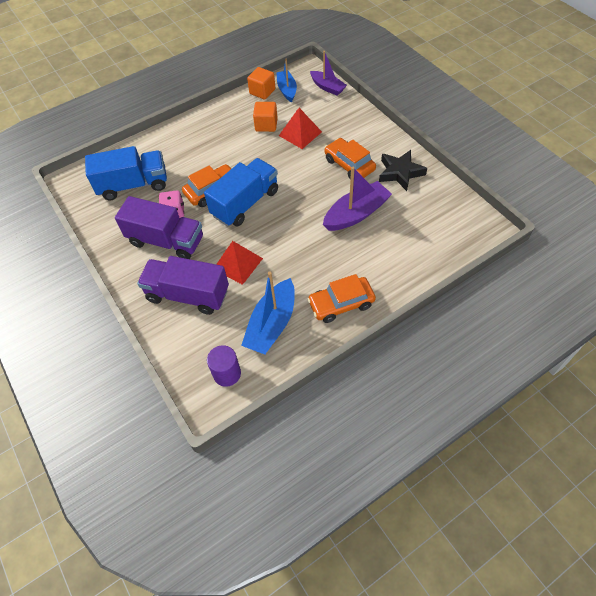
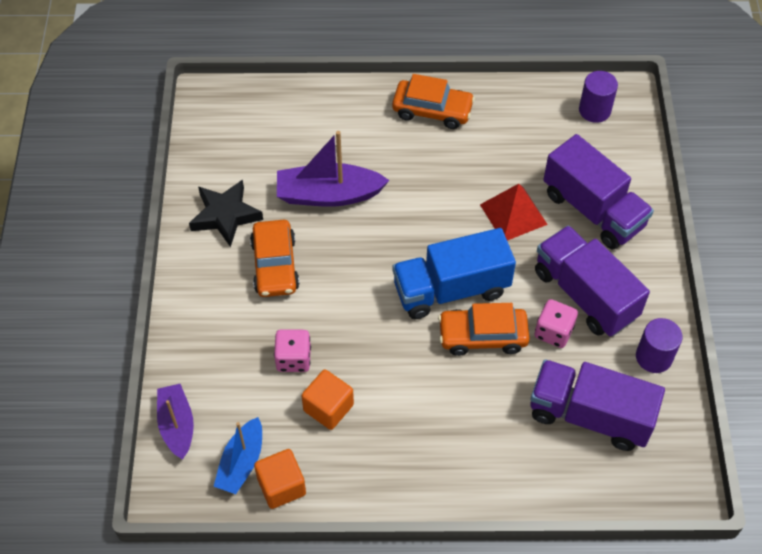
camera: 150 degrees left, 0 degrees up
blue truck [85,146,167,200] -> purple truck [530,360,665,451]
blue boat [241,272,295,354] -> none
red pyramid [279,108,322,149] -> pink dice [274,329,311,372]
none -> purple cylinder [636,318,683,373]

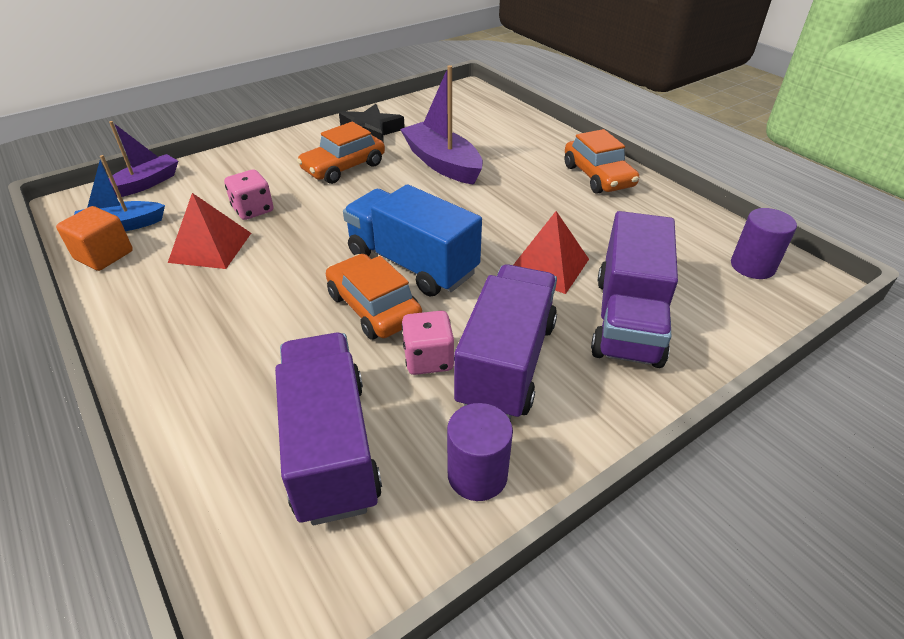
camera: 55 degrees right, 15 degrees down
orange cube [301,370,354,430] -> red pyramid [168,193,251,269]

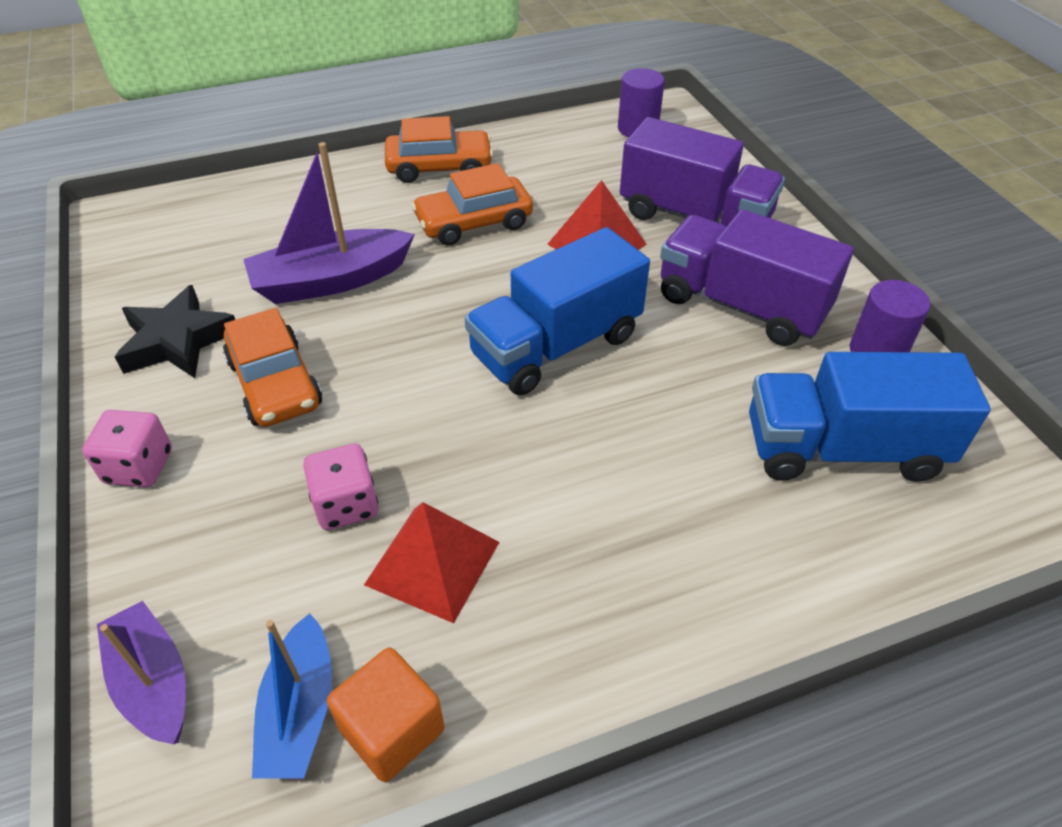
camera: 75 degrees left, 5 degrees up
purple truck [275,333,382,525] -> blue truck [749,352,991,482]
orange car [326,254,422,340] -> orange car moved to [411,163,533,246]
pink dice [402,311,454,375] -> pink dice moved to [82,410,172,487]

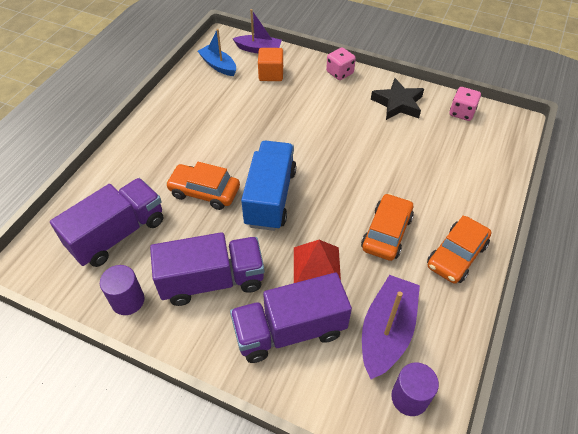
camera: 135 degrees right, 5 degrees up
orange car [223,308,322,427] -> orange car moved to [166,162,240,210]
purple boat [243,142,415,304] -> purple boat moved to [362,275,420,379]
pink dice [303,444,378,530] -> pink dice moved to [450,87,481,121]
orange cube [327,647,444,782] -> orange cube moved to [258,48,283,81]
red pyramid [364,502,499,623] -> none
blue truck [749,352,991,482] -> purple truck [50,178,163,267]

